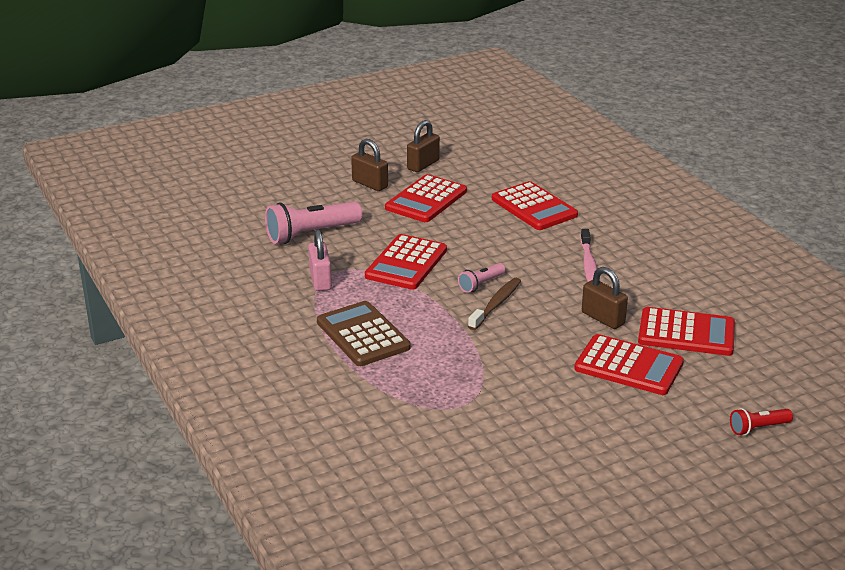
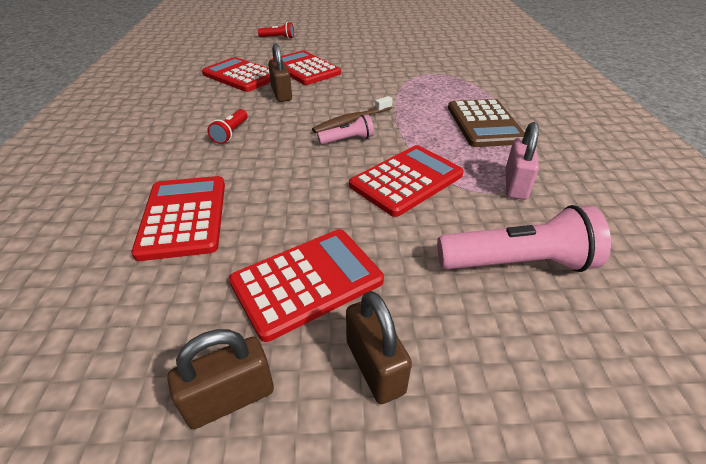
camera: 155 degrees left, 10 degrees up
pink toothbrush [580,229,597,282] -> red flashlight [207,109,248,144]

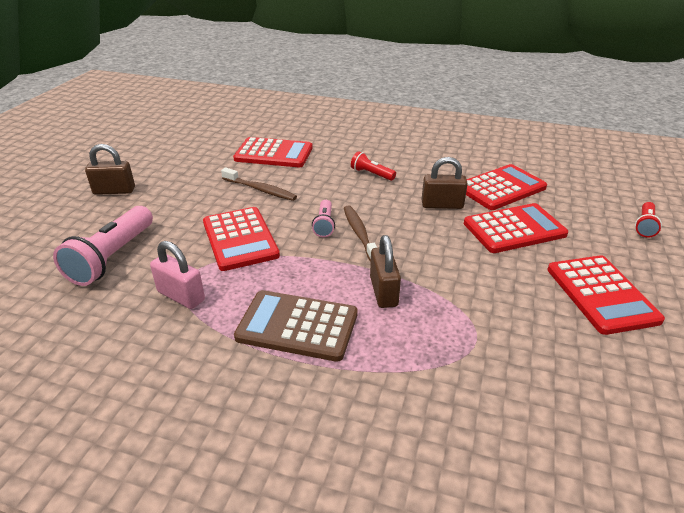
camera: 110 degrees right, 5 degrees down
brown padlock [167,329,274,429] -> brown padlock moved to [370,235,401,308]
red calculator [229,229,384,342] -> red calculator moved to [548,255,665,335]
none -> brown toothbrush [221,168,297,201]

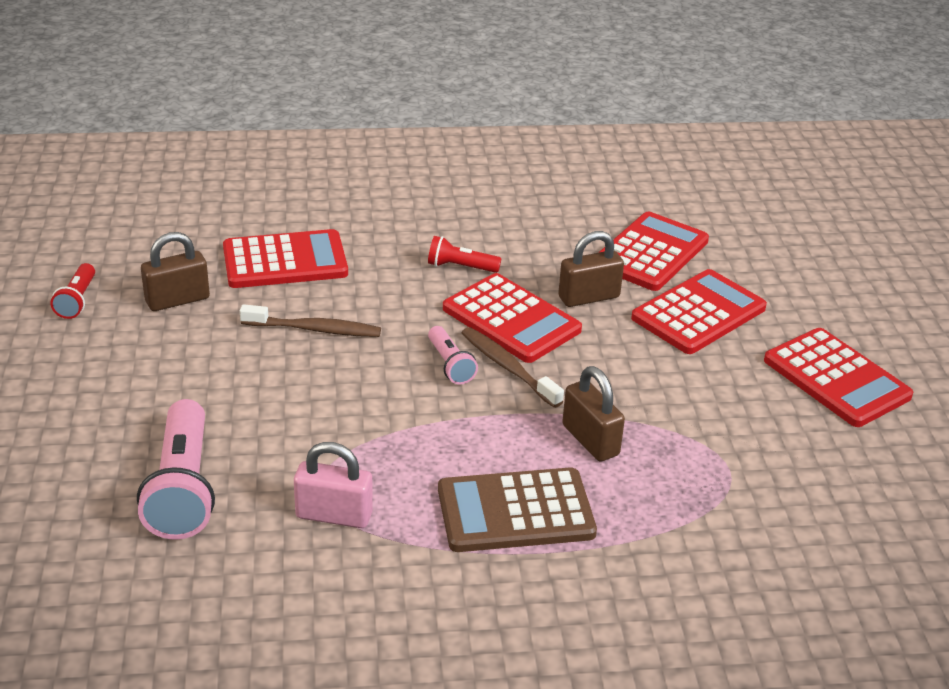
camera: 25 degrees left, 0 degrees up
brown padlock [85,144,135,195] -> brown padlock moved to [141,232,210,311]
red calculator [203,207,280,271] -> red calculator moved to [443,273,582,363]
red flashlight [635,202,662,238] -> red flashlight moved to [51,263,95,319]

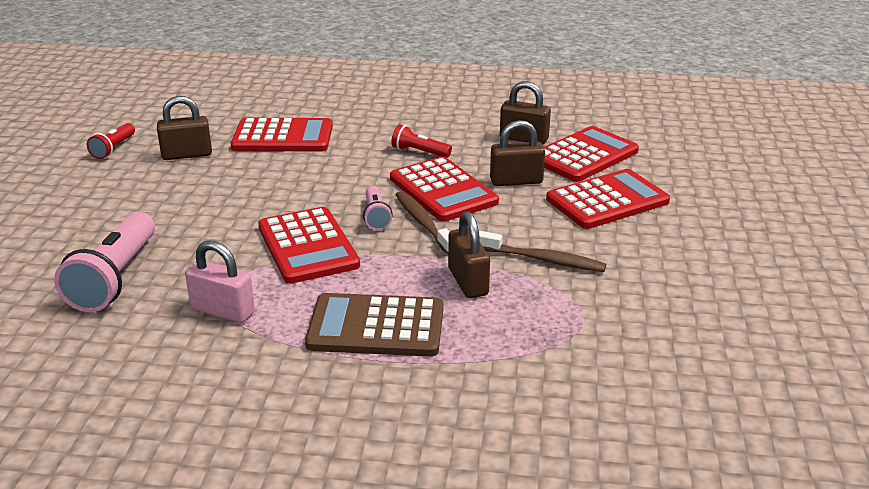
camera: 15 degrees right, 5 degrees down
brown toothbrush [240,304,381,337] -> brown toothbrush moved to [479,231,606,272]
red calculator [764,328,913,427] -> red calculator moved to [258,207,360,284]
none -> brown padlock [500,81,551,145]

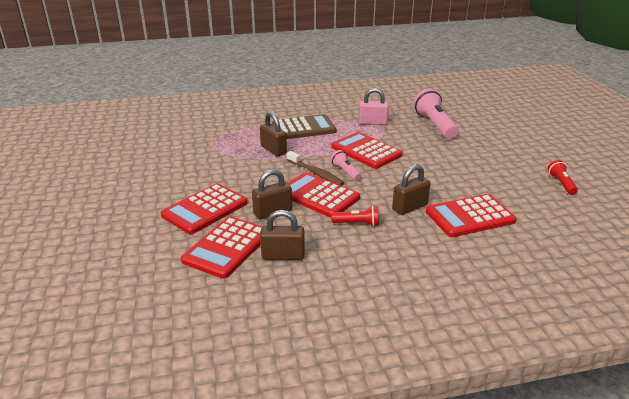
camera: 160 degrees right, 0 degrees up
brown padlock [157,96,212,160] -> brown padlock moved to [392,164,431,215]
brown toothbrush [479,231,606,272] -> none

